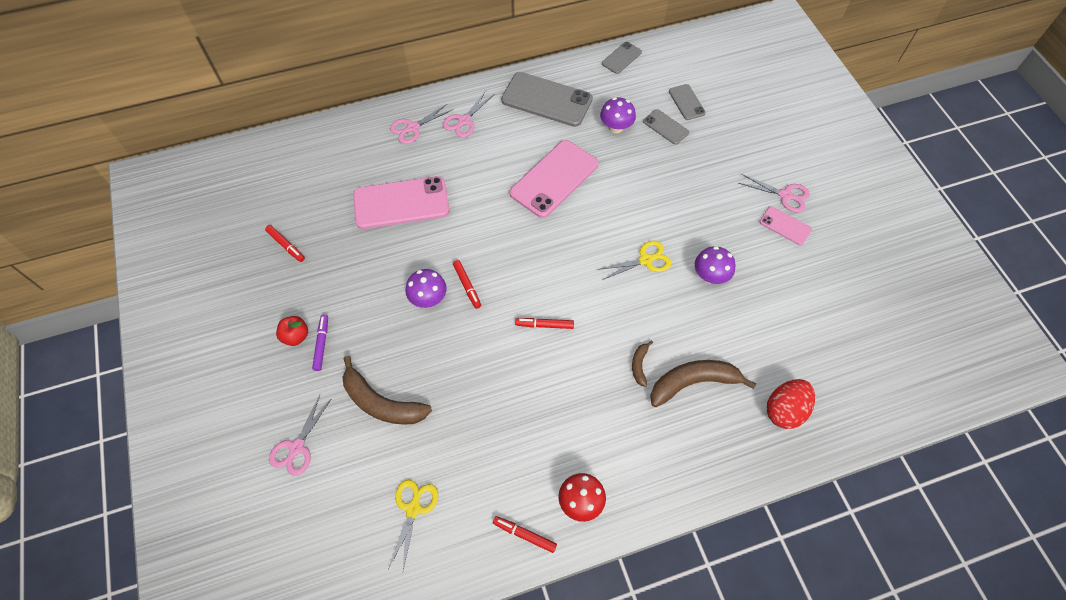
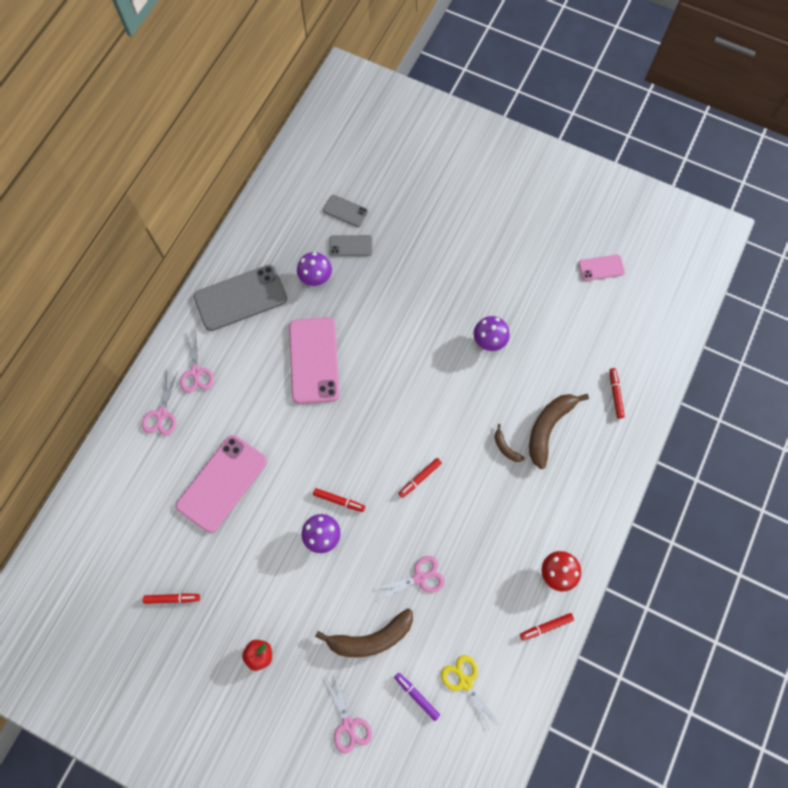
camera: 45 degrees left, 10 degrees up
purple marker [312,315,328,371] -> purple marker moved to [394,673,440,721]
yellow scissors [598,241,671,280] -> none
grey phone [602,42,642,74] -> none
pink scissors [739,174,810,212] -> pink scissors moved to [373,556,445,602]
pink phone [759,206,812,245] -> pink phone moved to [578,255,625,281]
red egg [767,379,815,429] -> red marker [610,368,625,419]

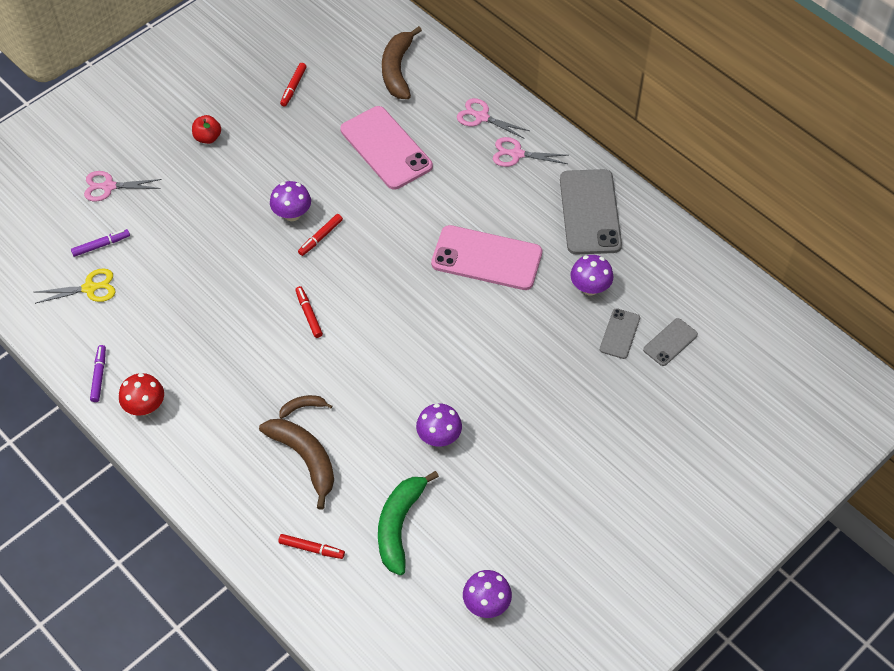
camera: 110 degrees right, 15 degrees down
brown banana [315,608,413,657] -> brown banana moved to [382,26,422,99]
pink scissors [373,556,445,602] -> none
red marker [520,613,574,640] -> purple marker [90,345,106,402]
pink phone [578,255,625,281] -> purple mushroom [463,570,512,618]
none -> green banana [378,471,439,575]

